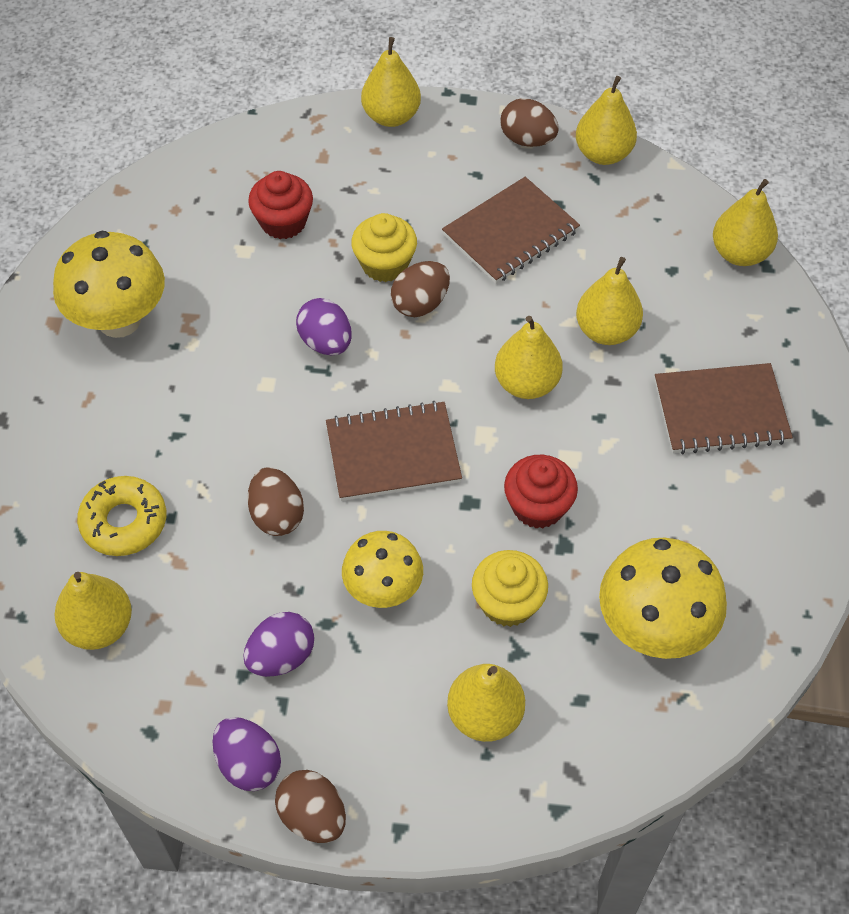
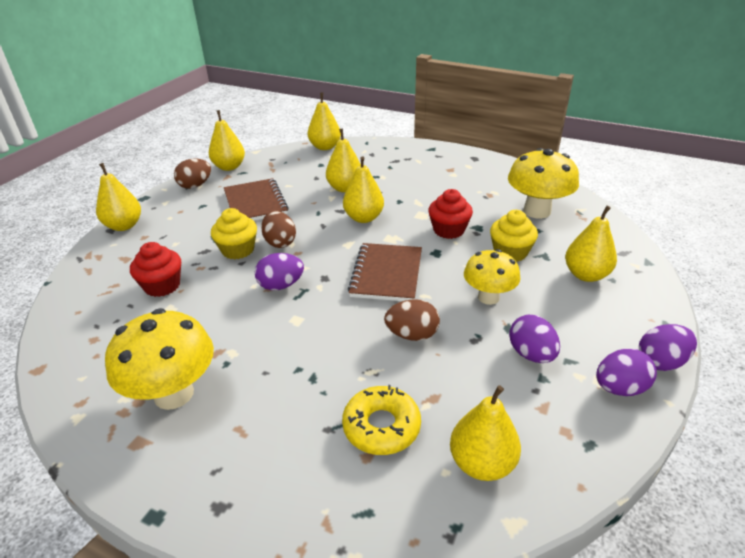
camera: 70 degrees left, 20 degrees down
brown egg [275,770,346,843] -> purple egg [639,324,697,371]
brown notebook [655,363,793,454] -> none

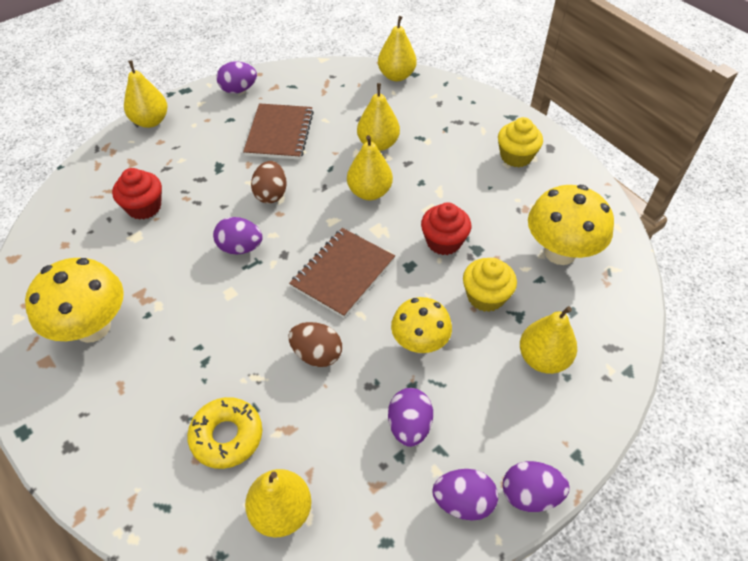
camera: 25 degrees right, 15 degrees up
brown egg [174,159,211,189] -> purple egg [216,61,257,93]
yellow pear [209,110,245,171] -> none
yellow cupcake [211,208,257,260] -> yellow cupcake moved to [498,117,543,167]

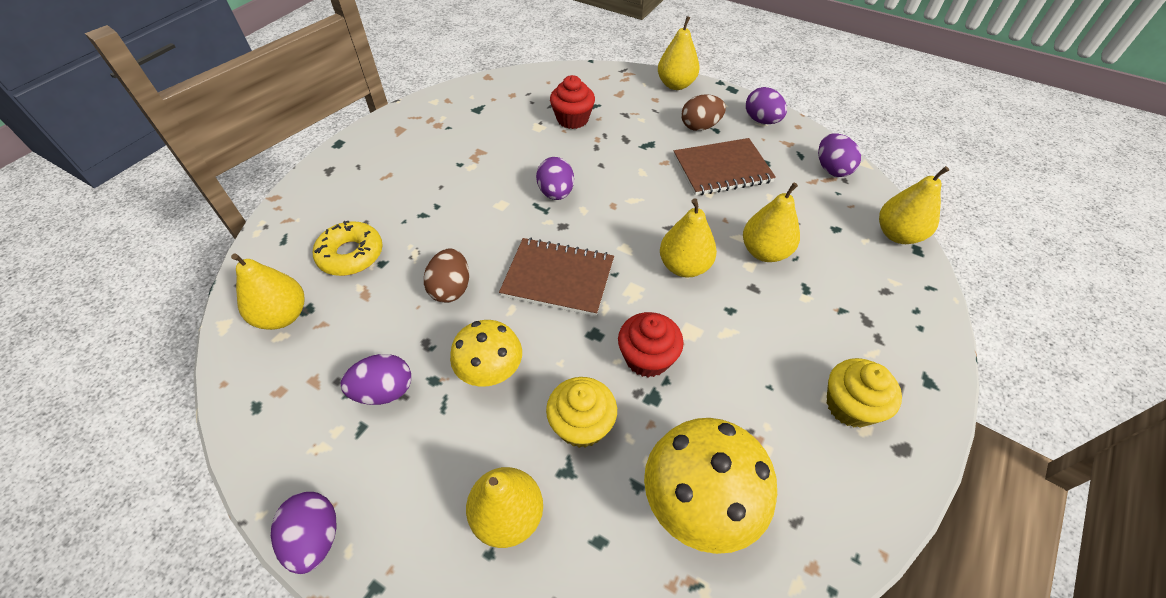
camera: 70 degrees right, 0 degrees up
yellow mushroom [25,258,124,343] -> none
brown egg [251,161,287,204] -> brown egg moved to [681,94,726,131]
purple egg [433,469,498,520] -> purple egg moved to [818,133,861,177]

